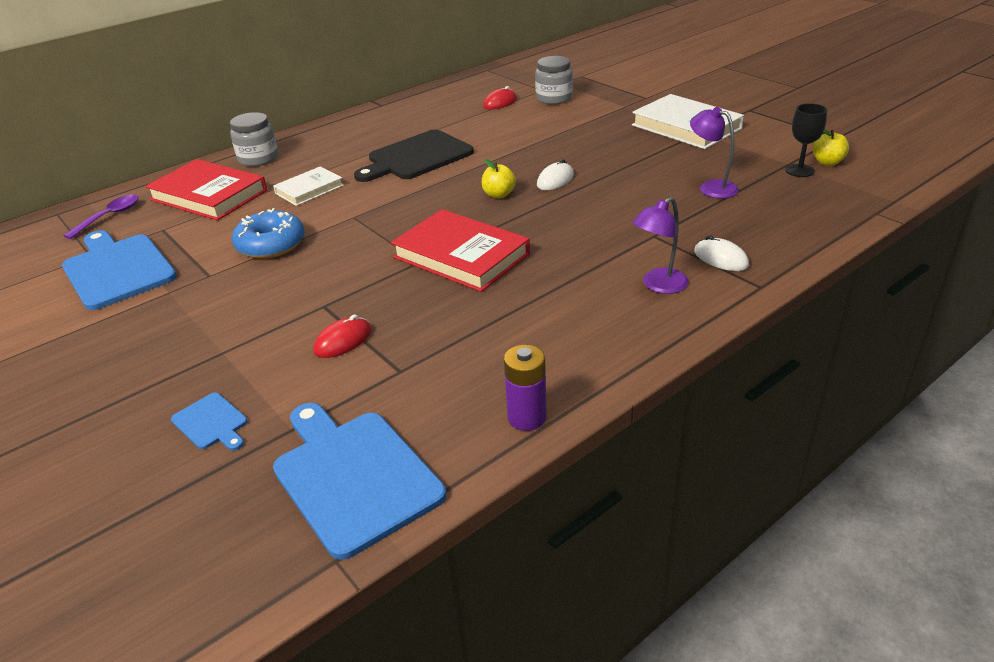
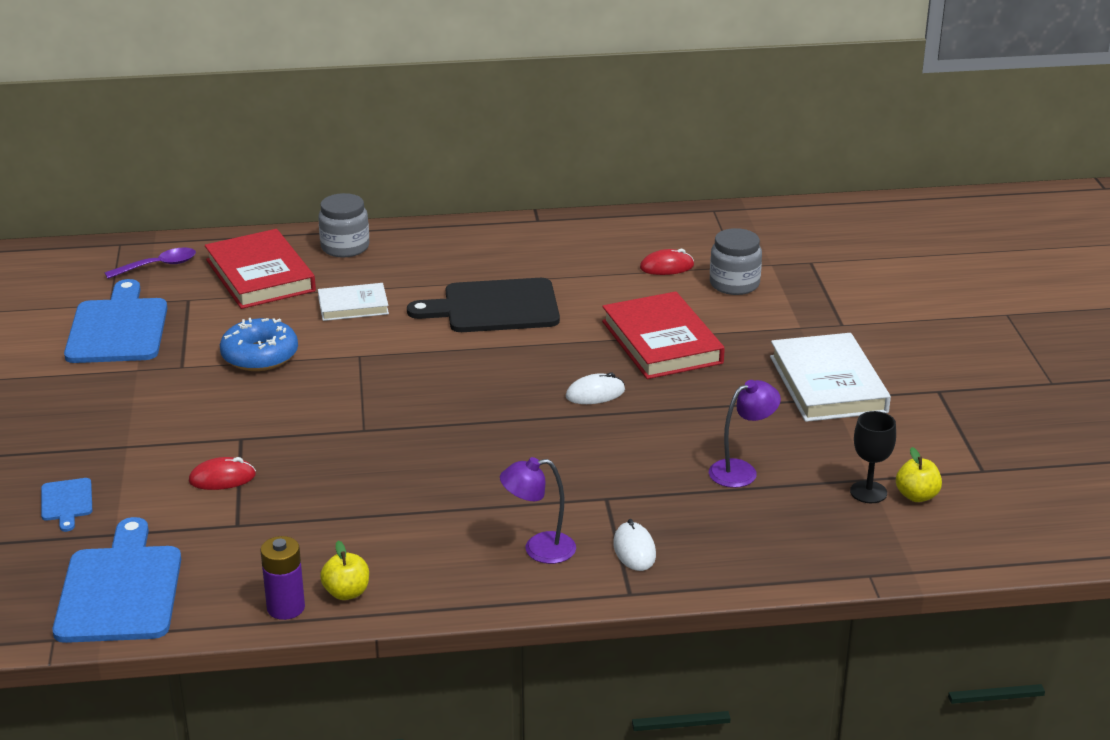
camera: 30 degrees right, 5 degrees down
red book [391,209,530,292] -> red book moved to [602,291,725,379]
yellow apple [482,159,516,198] -> yellow apple moved to [320,541,369,600]
purple lamp [690,107,739,198] -> purple lamp turned 75 degrees clockwise [709,380,781,488]

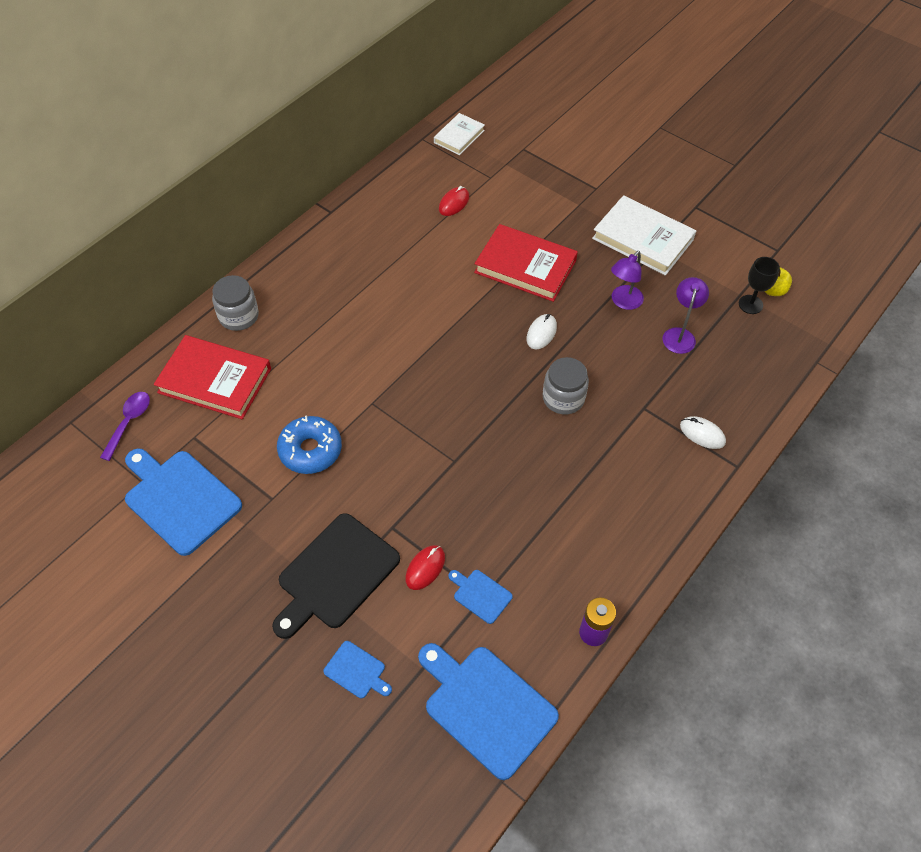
camera: 45 degrees left, 25 degrees up
white book [318,283,389,321] -> white book moved to [434,113,485,155]
yellow apple [320,541,369,600] -> none
black cutting board [407,278,560,332] -> black cutting board moved to [272,513,400,639]
purple lamp [500,457,576,564] -> purple lamp moved to [611,251,644,310]
grey jar [710,228,762,295] -> grey jar moved to [543,357,589,414]
none -> blue cutting board [448,570,513,624]

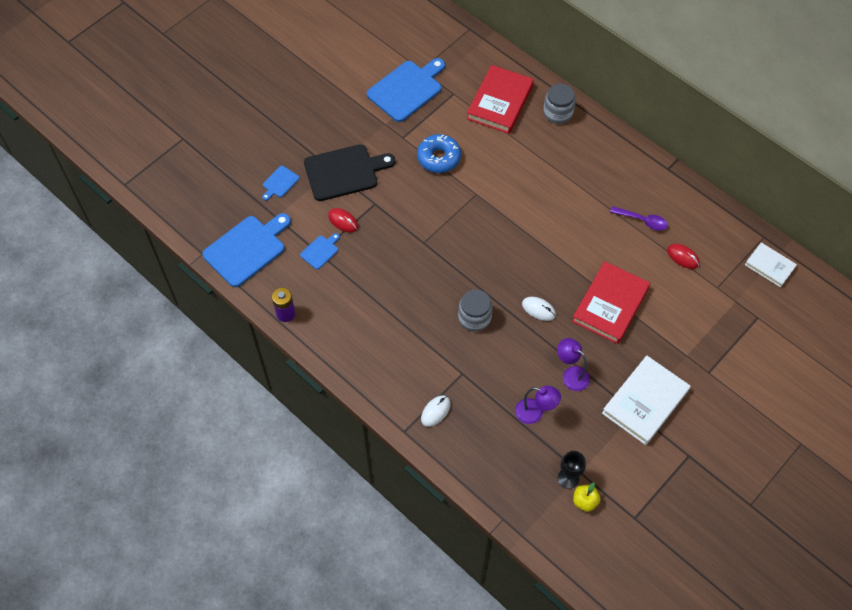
camera: 95 degrees right, 5 degrees up
purple spoon [100,392,150,461] -> purple spoon moved to [610,206,668,231]
black cutting board [272,513,400,639] -> black cutting board turned 120 degrees clockwise [304,144,396,201]

